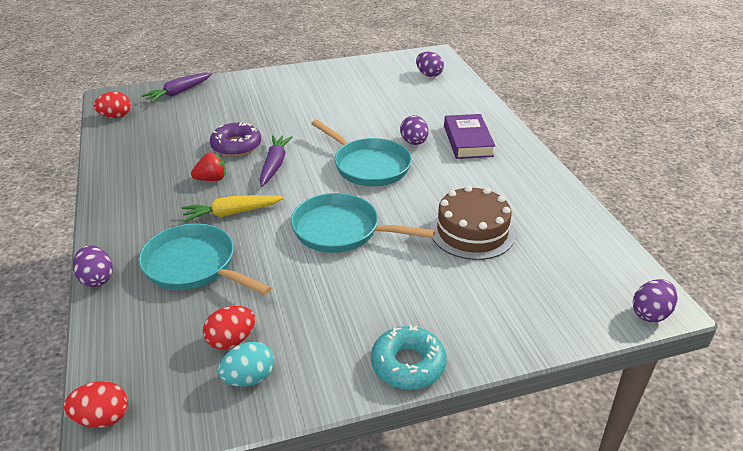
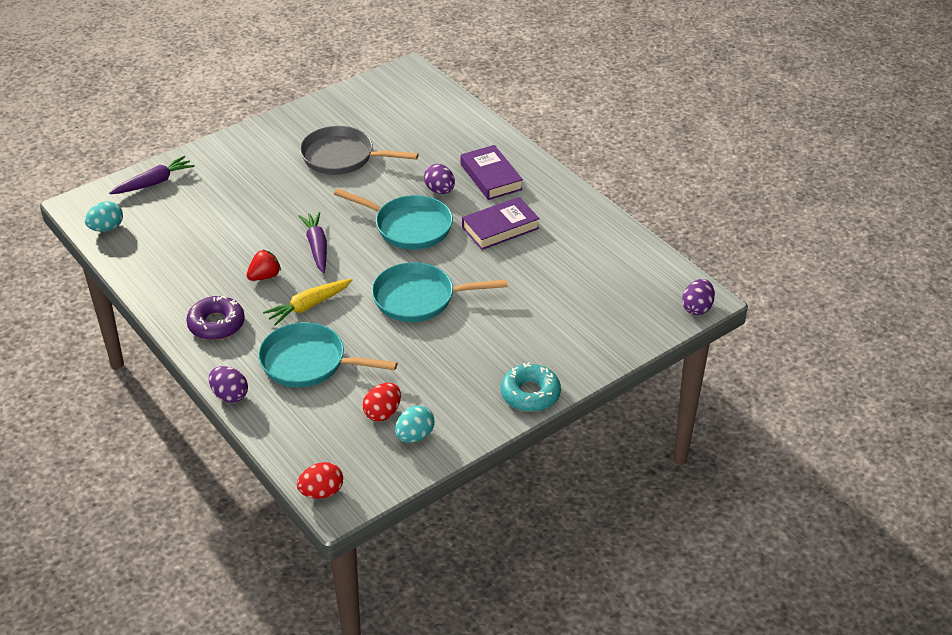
camera: 20 degrees left, 5 degrees up
red egg [94,92,131,118] -> turquoise egg [85,201,123,232]
purple carrot [141,73,212,103] -> purple carrot turned 150 degrees counterclockwise [109,156,195,194]
purple donut [210,123,261,156] -> purple donut moved to [186,295,245,340]
purple egg [416,52,444,77] -> none
brown cake [430,186,515,260] -> none
none -> grey pan [300,126,419,175]
none -> purple book [462,197,540,250]

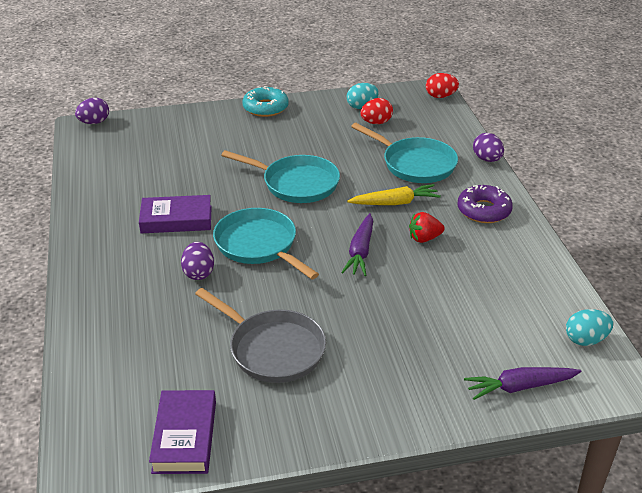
camera: 155 degrees left, 5 degrees down
purple book [461,145,523,200] -> purple book moved to [149,390,216,474]

